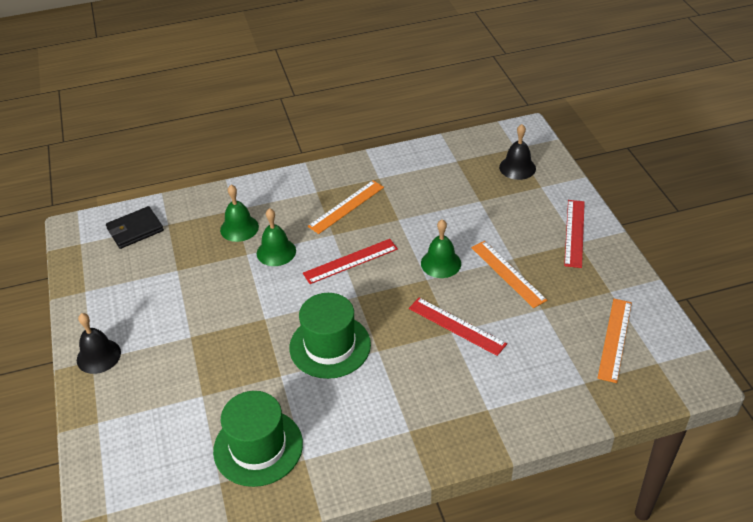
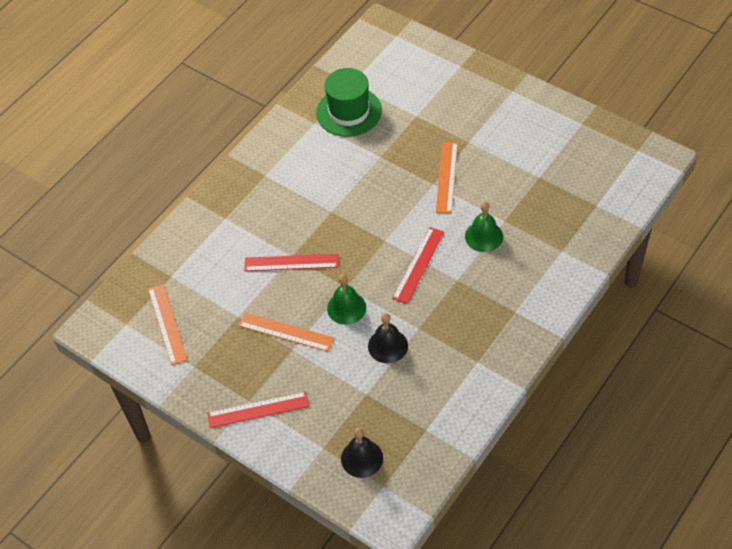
camera: 145 degrees right, 10 degrees up
black bell [77,313,121,374] -> black bell moved to [368,313,408,363]
black wallet [106,206,164,249] -> none
green bell [220,185,259,242] -> none
green hat [289,293,371,379] -> none
orange ruler [308,180,384,234] -> orange ruler moved to [436,142,458,213]
red ruler [564,200,585,268] -> red ruler turned 75 degrees counterclockwise [207,391,309,428]

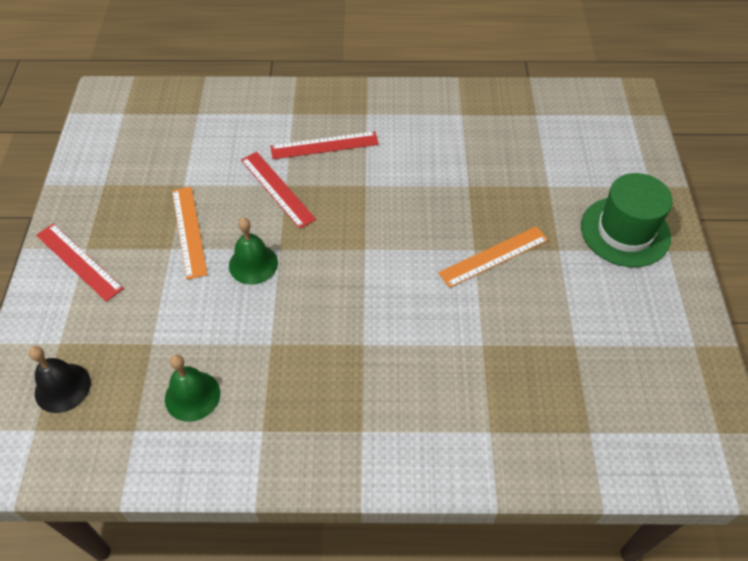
camera: 50 degrees right, 0 degrees up
orange ruler [148,284,188,365] -> none
green hat [316,68,382,137] -> green hat moved to [581,173,673,267]
black bell [368,313,408,363] -> none
red ruler [392,227,444,304] -> red ruler moved to [270,131,379,159]
green bell [465,202,503,252] -> green bell moved to [165,355,220,422]

